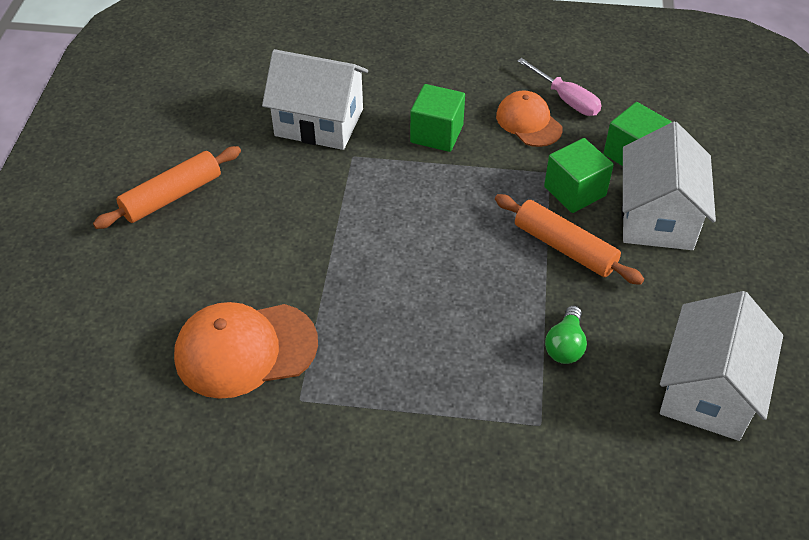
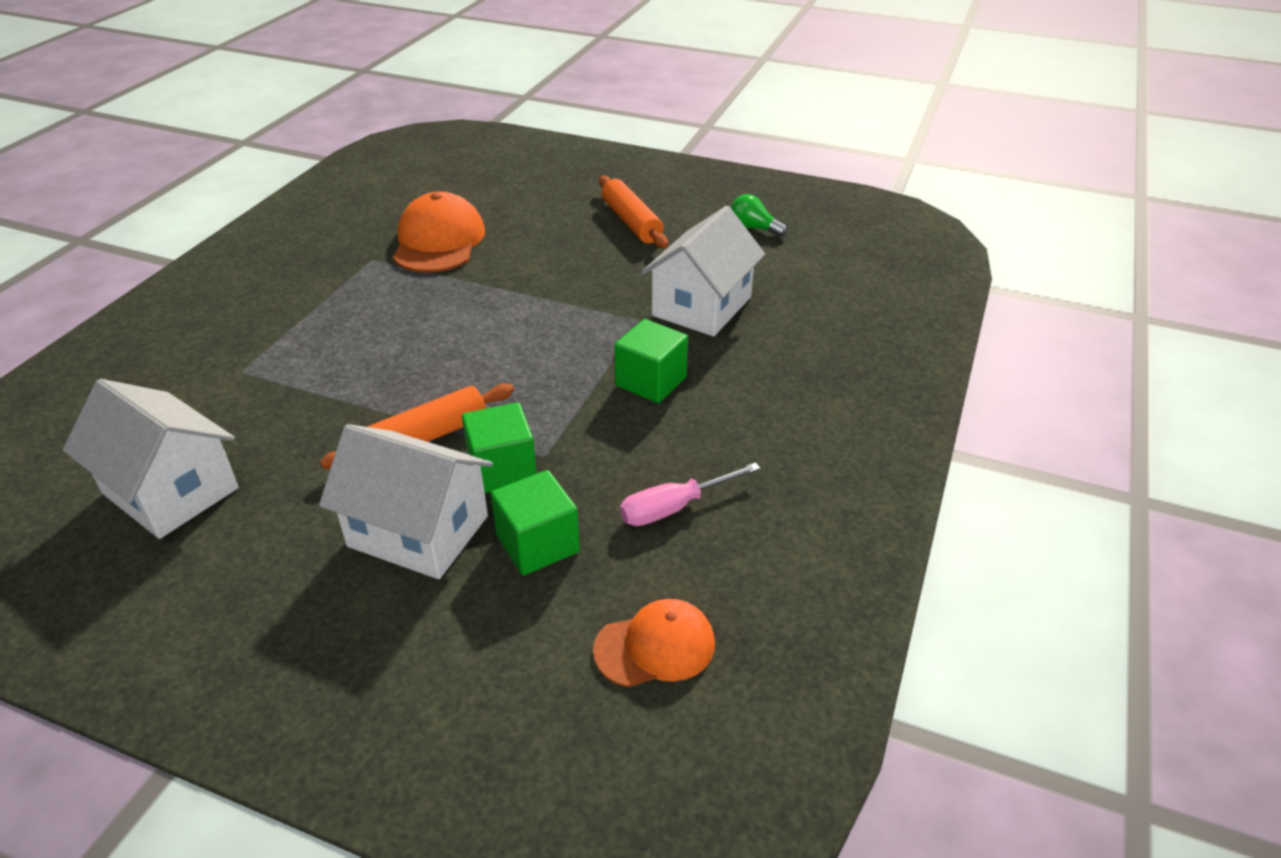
camera: 105 degrees right, 10 degrees down
orange cap [496,90,563,147] -> orange cap moved to [593,599,715,687]
green light bulb [545,306,587,364] -> green light bulb moved to [731,194,787,237]

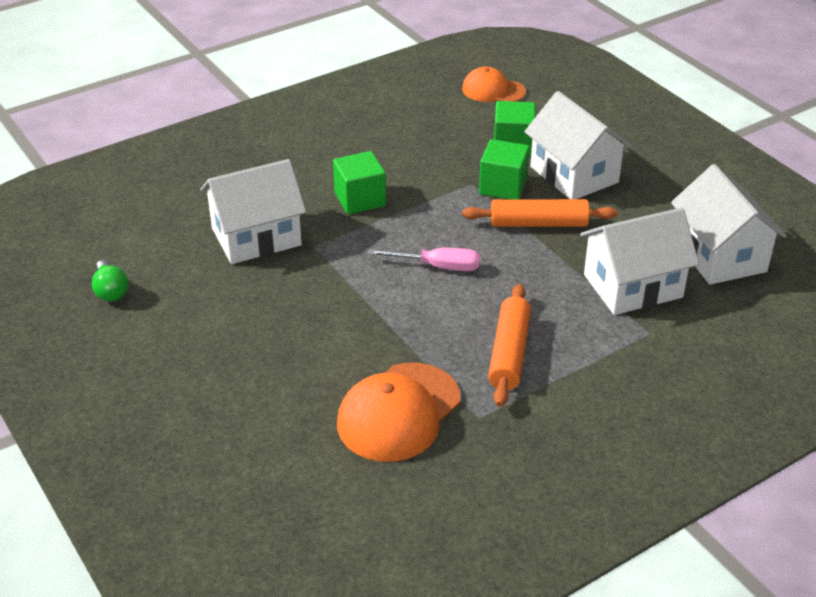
camera: 145 degrees left, 0 degrees up
orange rolling pin [599,176,668,248] -> orange rolling pin moved to [488,284,531,407]
pink screwdriver [620,462,761,526] -> pink screwdriver moved to [368,248,480,271]
none -> white house [580,208,699,315]

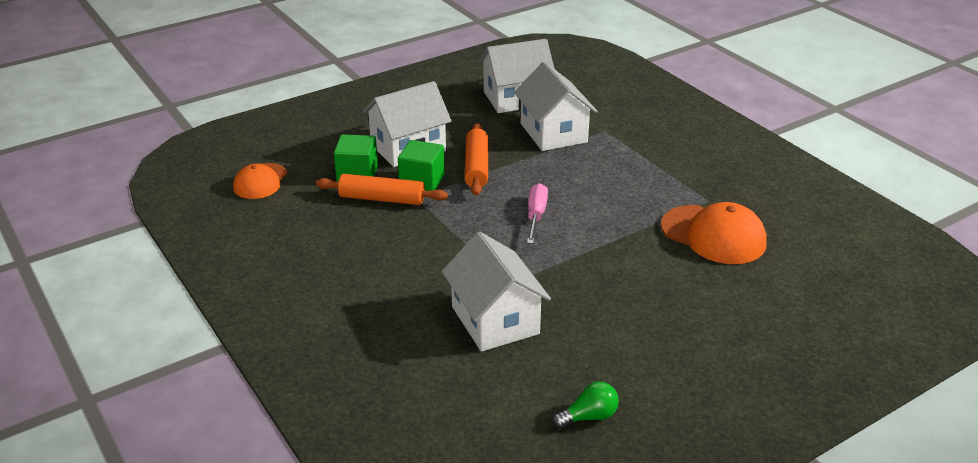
camera: 90 degrees left, 5 degrees down
green cube [333,151,386,214] -> none
orange rolling pin [488,284,531,407] -> orange rolling pin moved to [316,174,448,205]

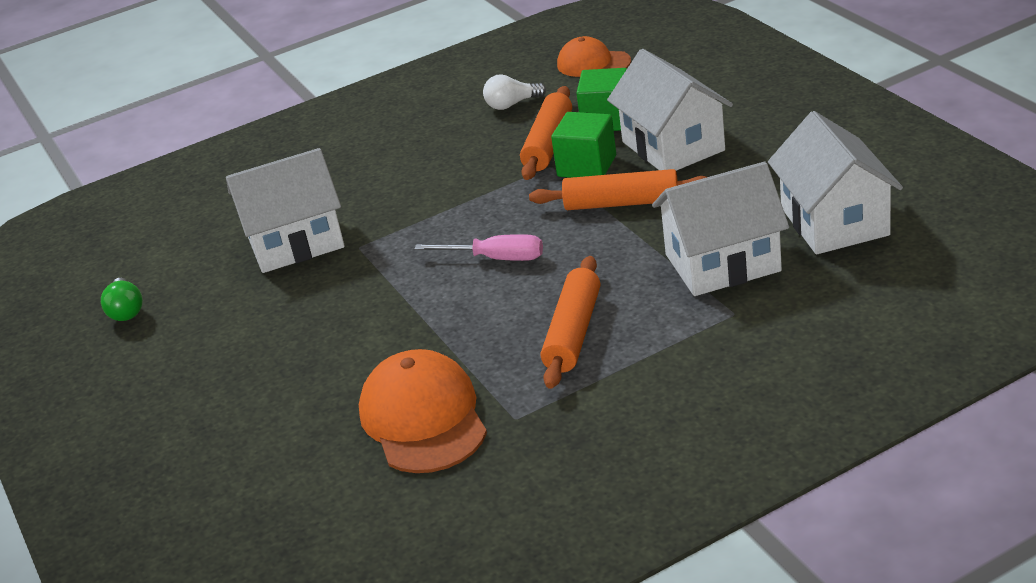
camera: 100 degrees right, 0 degrees up
orange cap [661,202,767,264] -> orange cap turned 120 degrees clockwise [359,349,487,473]
none -> white light bulb [483,74,546,110]
none -> orange rolling pin [541,256,600,389]

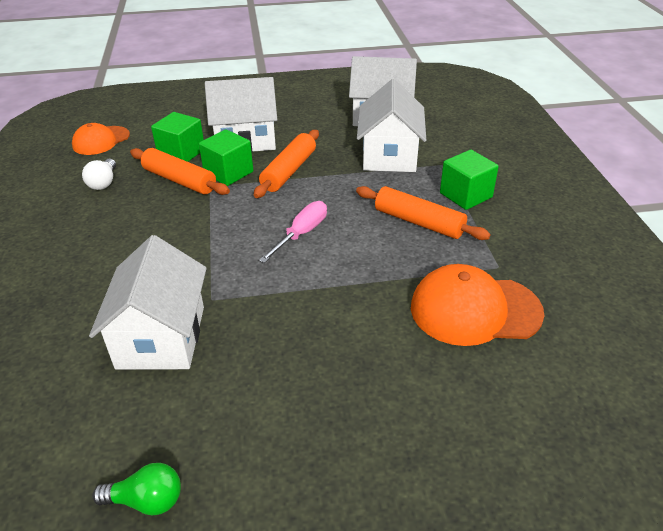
camera: 75 degrees left, 5 degrees up
none -> green cube [440,150,499,210]

